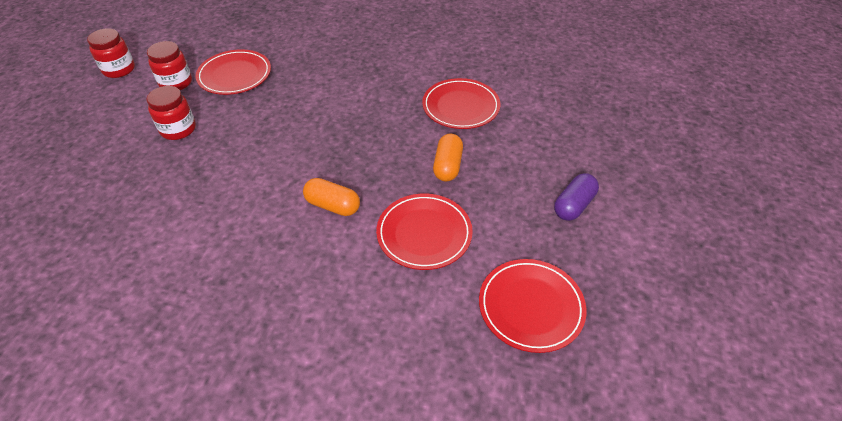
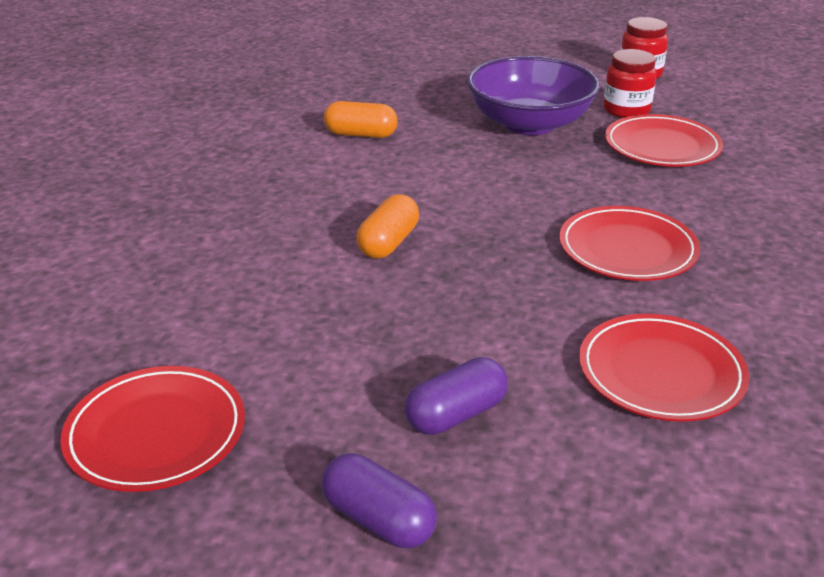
camera: 90 degrees right, 15 degrees down
red jar [147,86,196,140] -> purple bowl [467,56,600,135]
red plate [376,194,473,270] -> red plate moved to [559,206,700,281]
orange capsule [433,134,463,181] -> orange capsule moved to [324,101,398,138]
none -> purple capsule [405,357,508,435]

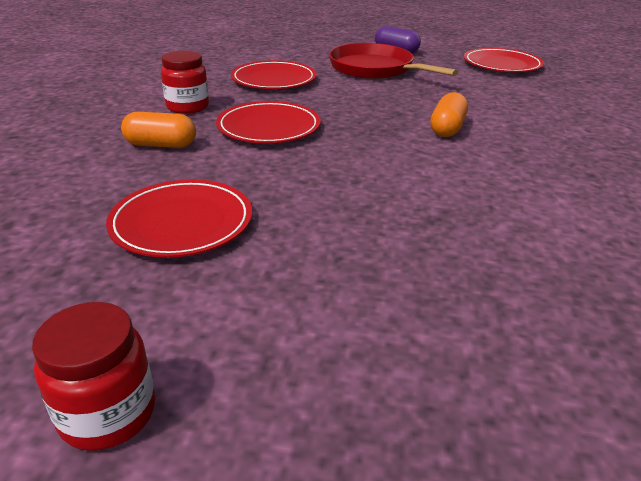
camera: 175 degrees right, 0 degrees up
orange capsule [324,101,398,138] -> orange capsule moved to [121,112,196,148]
purple capsule [405,357,508,435] -> red pan [329,43,458,79]
purple bowl [467,56,600,135] -> none
red jar [603,49,657,118] -> red jar moved to [161,51,209,114]

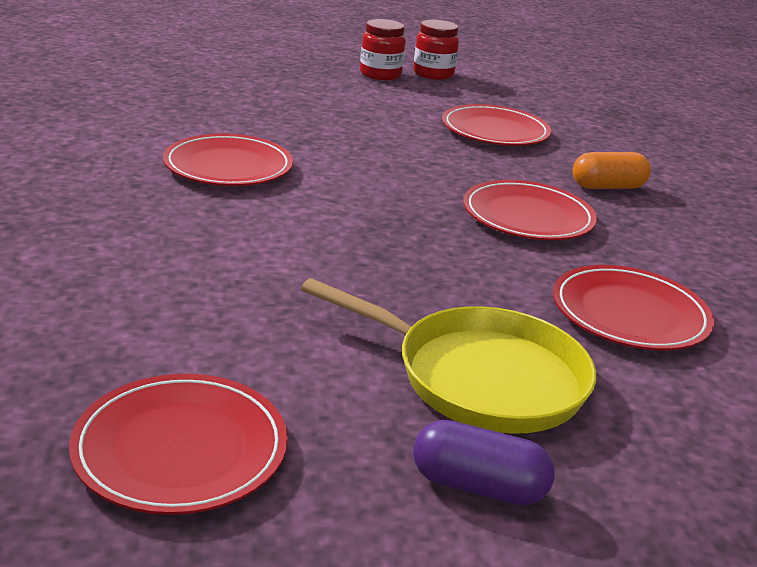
camera: 160 degrees right, 5 degrees down
red jar [161,51,209,114] -> red jar moved to [360,19,406,80]
red pan [329,43,458,79] -> yellow pan [301,278,596,434]
orange capsule [430,92,468,137] -> none
none -> red plate [163,134,293,186]

